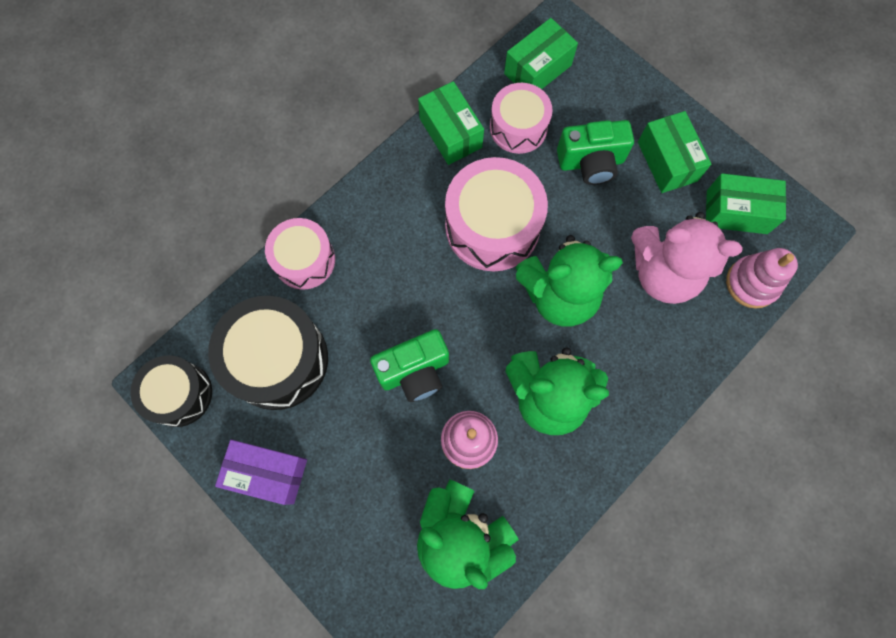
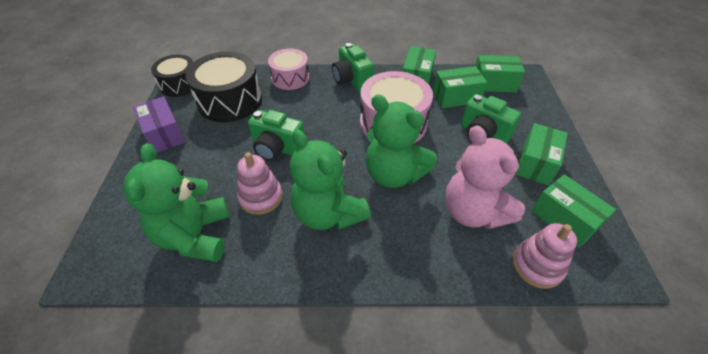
camera: 45 degrees right, 25 degrees down
pink drum [490,83,552,154] -> green box [433,66,487,108]
none -> green camera [332,43,374,91]

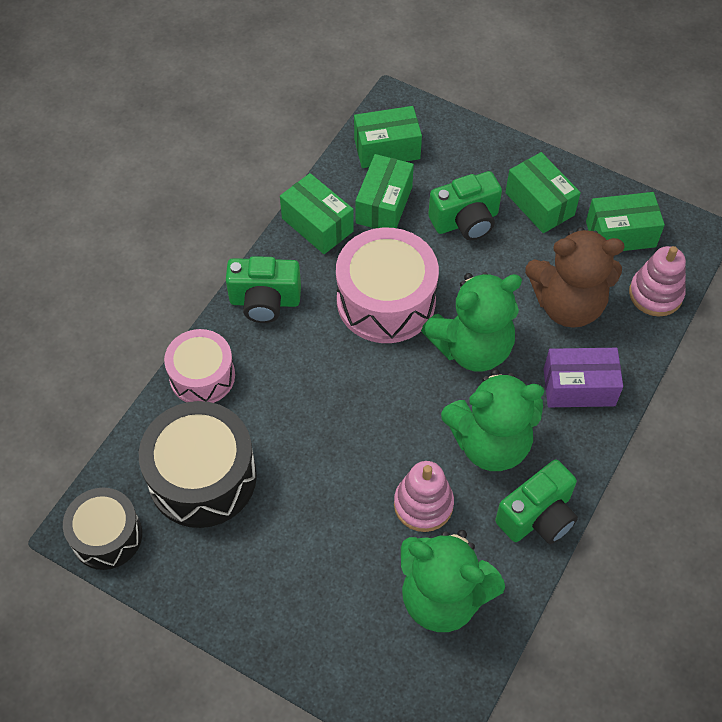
camera: 60 degrees left, 10 degrees up
purple box [133,96,185,153] -> purple box moved to [544,348,623,407]
green camera [248,110,304,161] -> green camera moved to [495,460,578,544]
pink teddy bear [445,125,525,229] -> brown teddy bear [525,227,624,328]
green box [475,55,525,93] -> green box turned 45 degrees clockwise [354,106,422,168]

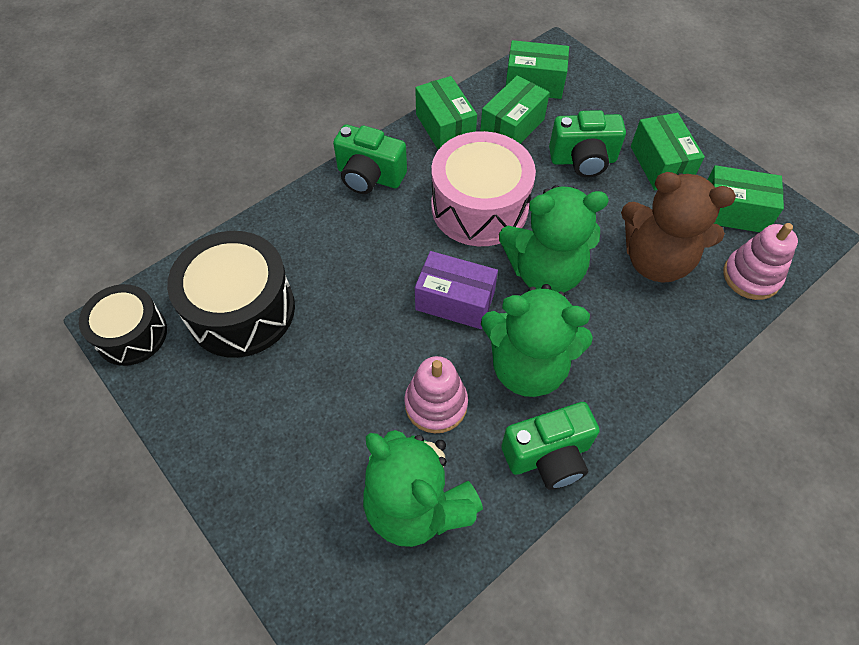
camera: 20 degrees right, 0 degrees up
pink drum [164,329,235,403] -> none
purple box [544,348,623,407] -> purple box moved to [415,251,498,329]

